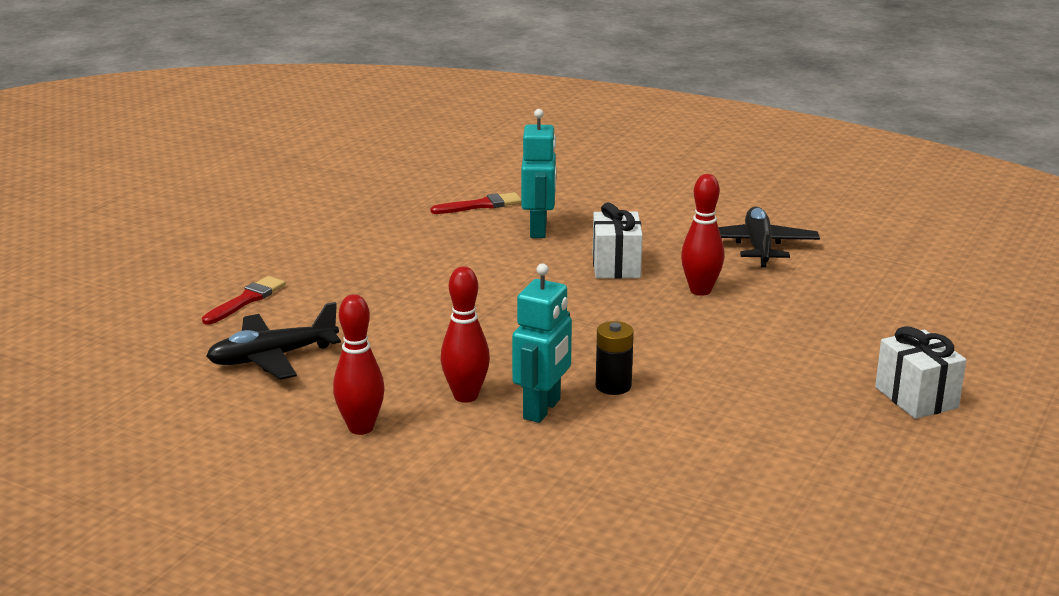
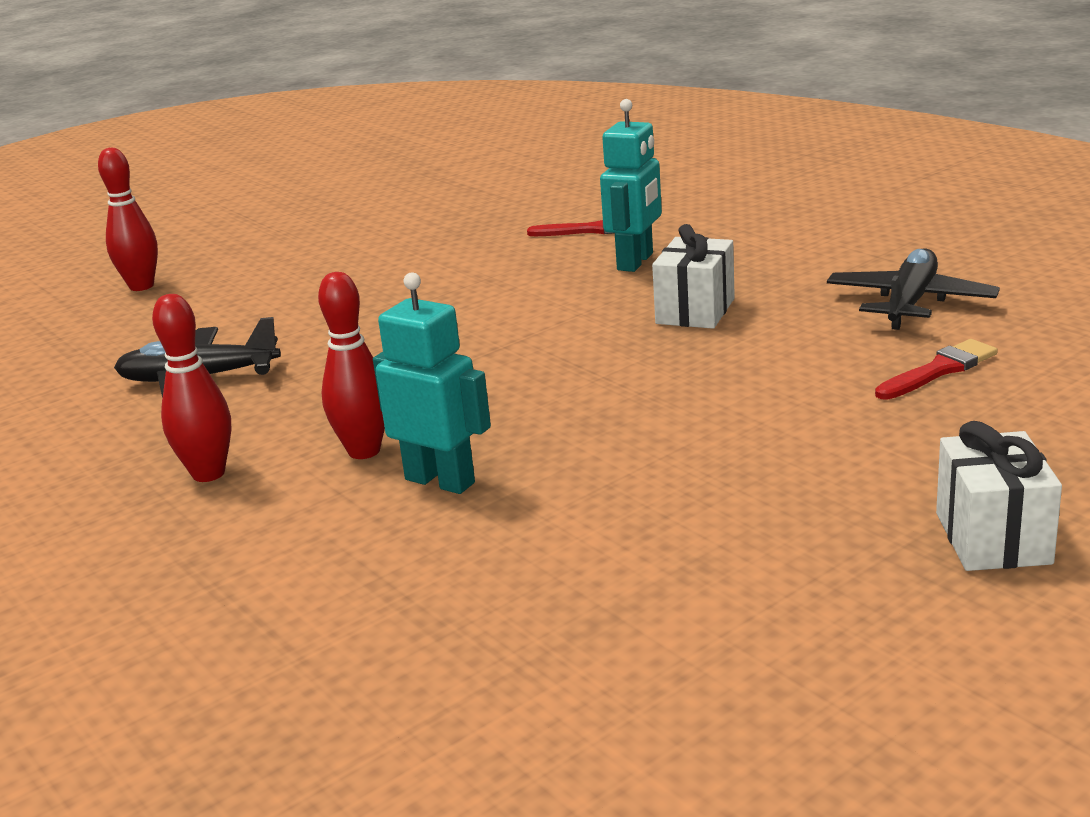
camera: 25 degrees right, 0 degrees up
red brush [202,276,286,325] -> red brush moved to [875,339,998,400]
turquoise robot [512,264,572,423] -> turquoise robot turned 105 degrees counterclockwise [373,272,491,494]
black battery [596,321,634,395] -> none
red bowling pin [681,174,724,296] -> red bowling pin moved to [98,148,158,291]

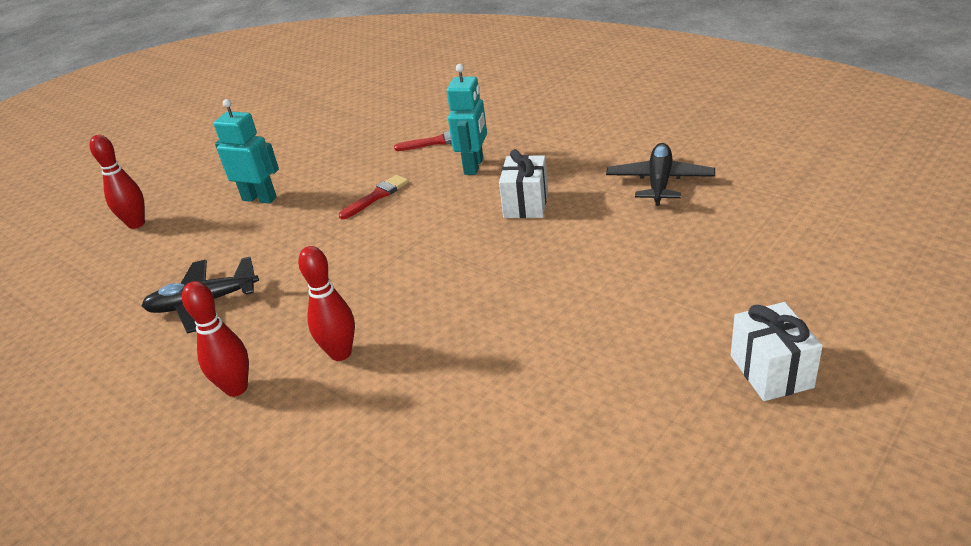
camera: 10 degrees left, 10 degrees up
turquoise robot [373,272,491,494] -> turquoise robot moved to [214,99,279,204]
red brush [875,339,998,400] -> red brush moved to [339,175,409,219]

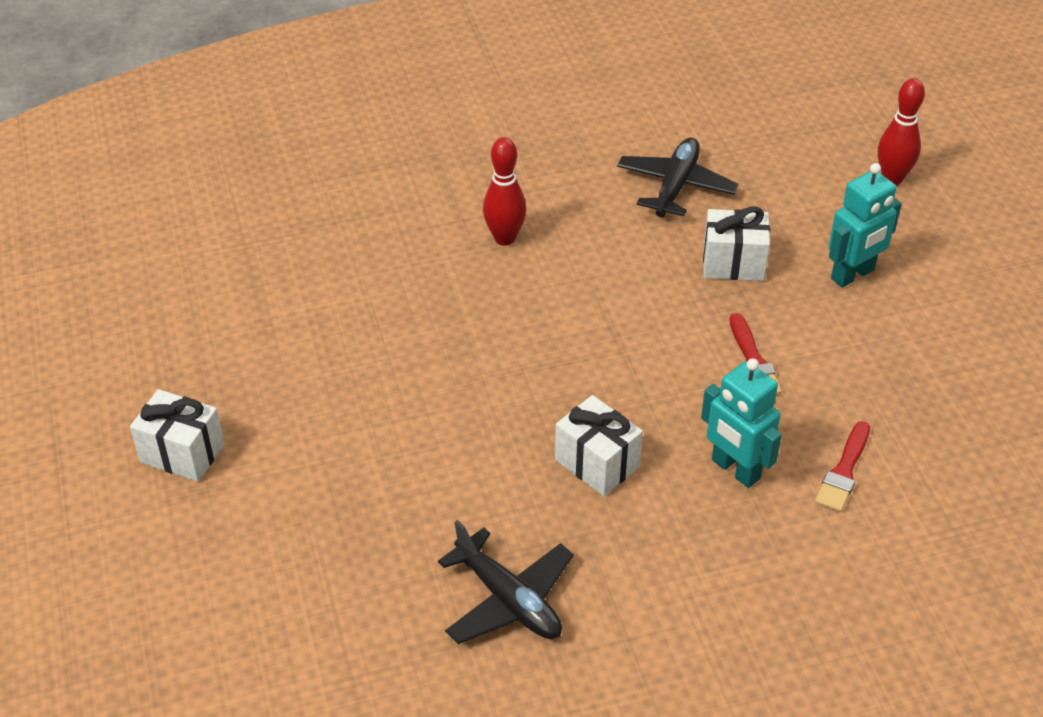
camera: 120 degrees right, 10 degrees up
red bowling pin [182,281,249,397] -> none
none -> white gift [703,207,770,281]

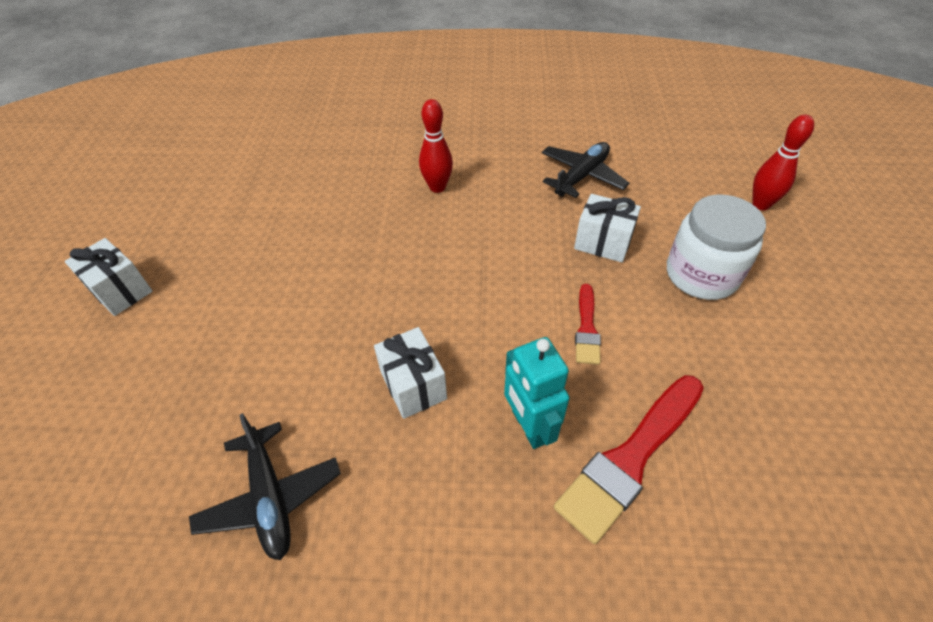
camera: 20 degrees right, 5 degrees up
red brush [815,421,870,512] -> red brush [554,375,704,544], size x1.85
turquoise robot [829,163,901,288] -> white jar [667,195,766,300]

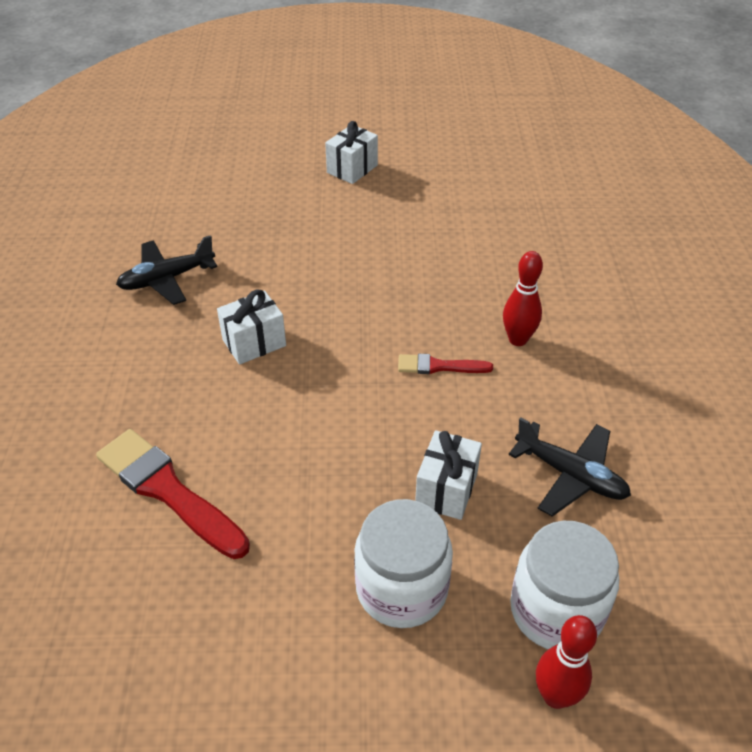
camera: 85 degrees right, 5 degrees down
turquoise robot [504,337,569,449] -> none
red brush [575,284,601,365] -> red brush moved to [398,354,493,374]
none -> white jar [510,521,619,649]

